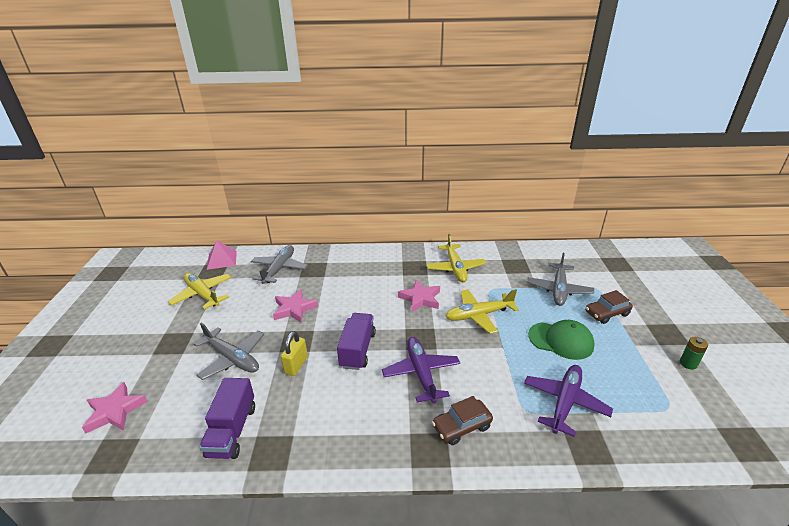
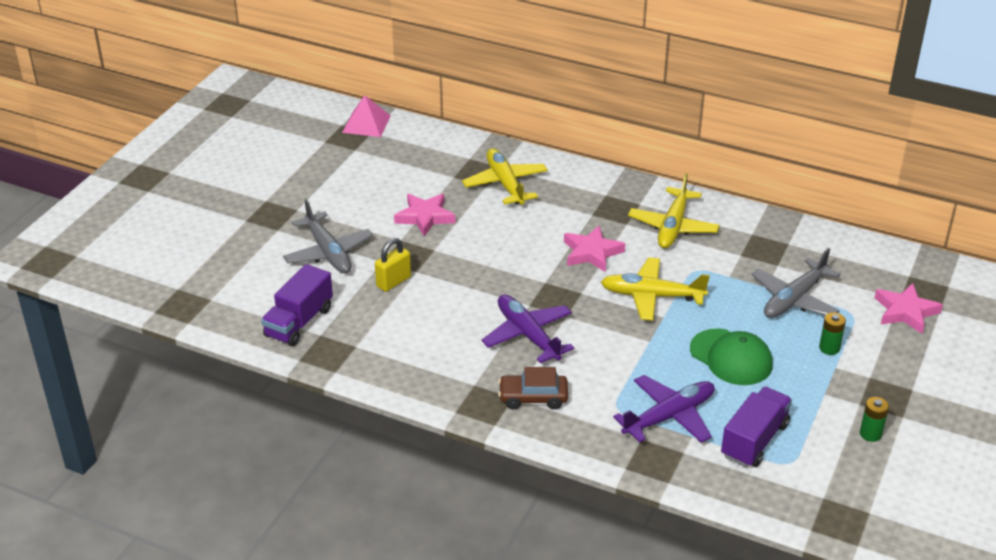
camera: 25 degrees right, 5 degrees up
pink star [82,382,148,433] -> pink star moved to [874,283,943,334]
yellow plane [168,273,232,310] -> yellow plane moved to [462,148,548,205]
grey plane [251,245,308,284] -> none
purple truck [337,313,376,370] -> purple truck moved to [721,387,792,467]
purple plane [382,337,460,404] -> purple plane turned 45 degrees counterclockwise [482,294,574,363]
brown car [585,290,633,324] -> green battery [819,312,846,355]

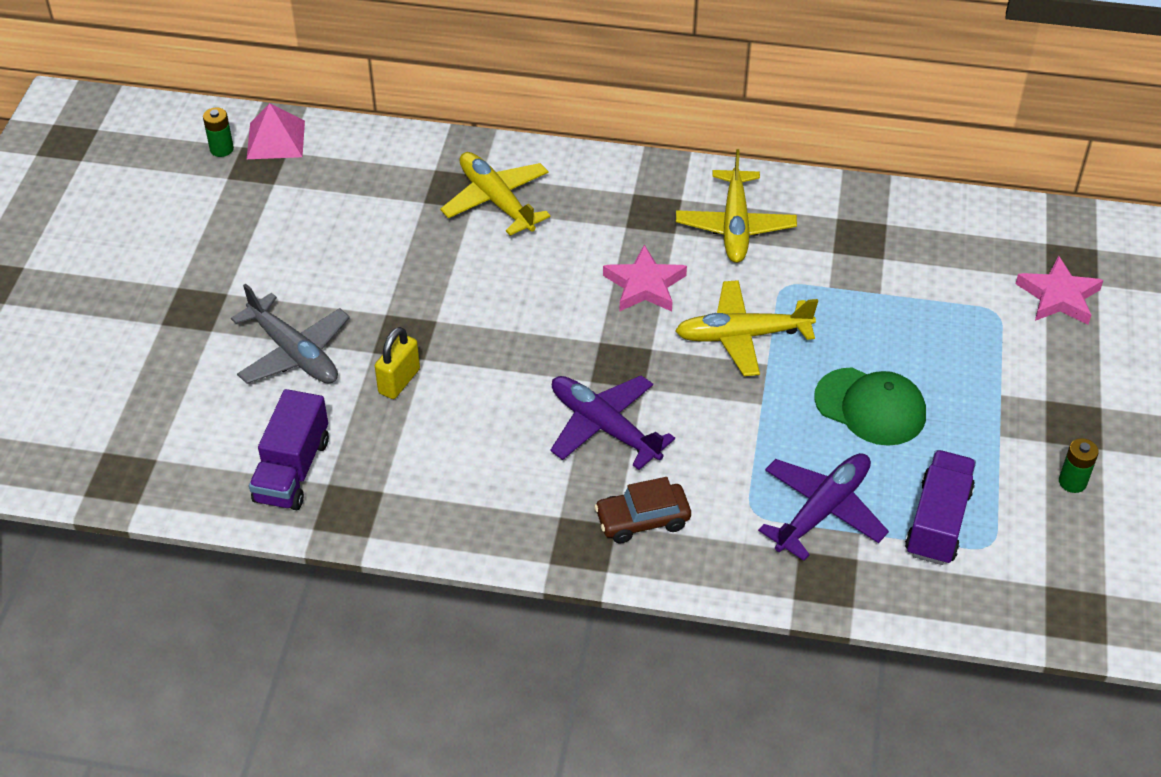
camera: 15 degrees left, 10 degrees up
pink star [394,194,455,237] -> none
grey plane [751,248,841,318] -> none
green battery [819,312,846,355] -> green battery moved to [203,108,234,157]

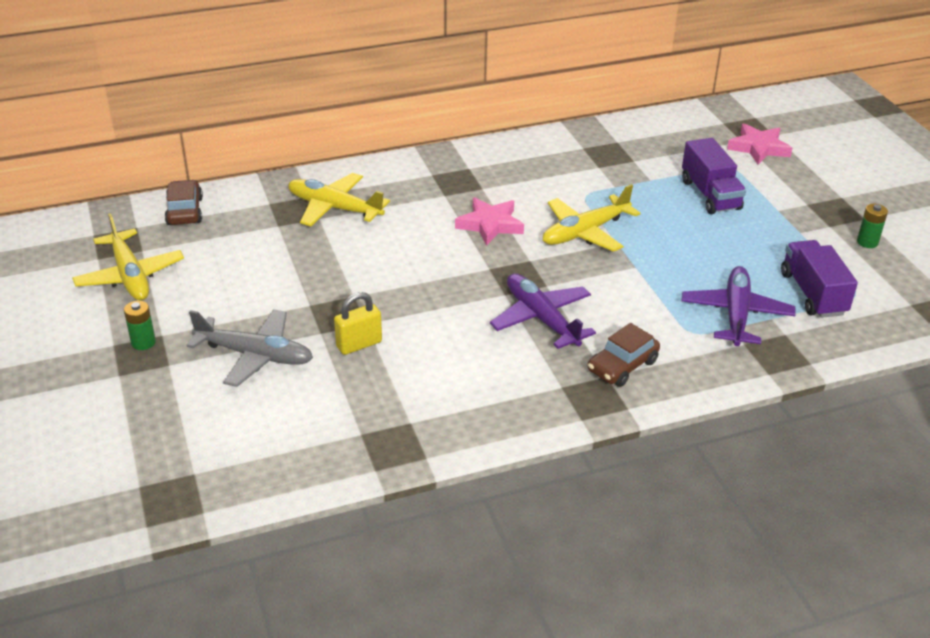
camera: 30 degrees left, 10 degrees down
green battery [203,108,234,157] -> green battery moved to [124,301,156,350]
pink pyramid [247,103,305,159] -> none
purple truck [249,389,329,510] -> purple truck moved to [682,138,746,214]
yellow padlock [375,327,420,399] -> yellow padlock turned 60 degrees clockwise [334,292,382,355]
purple plane [550,376,675,470] -> purple plane turned 45 degrees clockwise [490,273,596,349]
yellow plane [676,149,797,263] -> yellow plane moved to [72,213,184,301]
green cap [814,367,926,446] -> none
none -> brown car [165,180,203,225]

